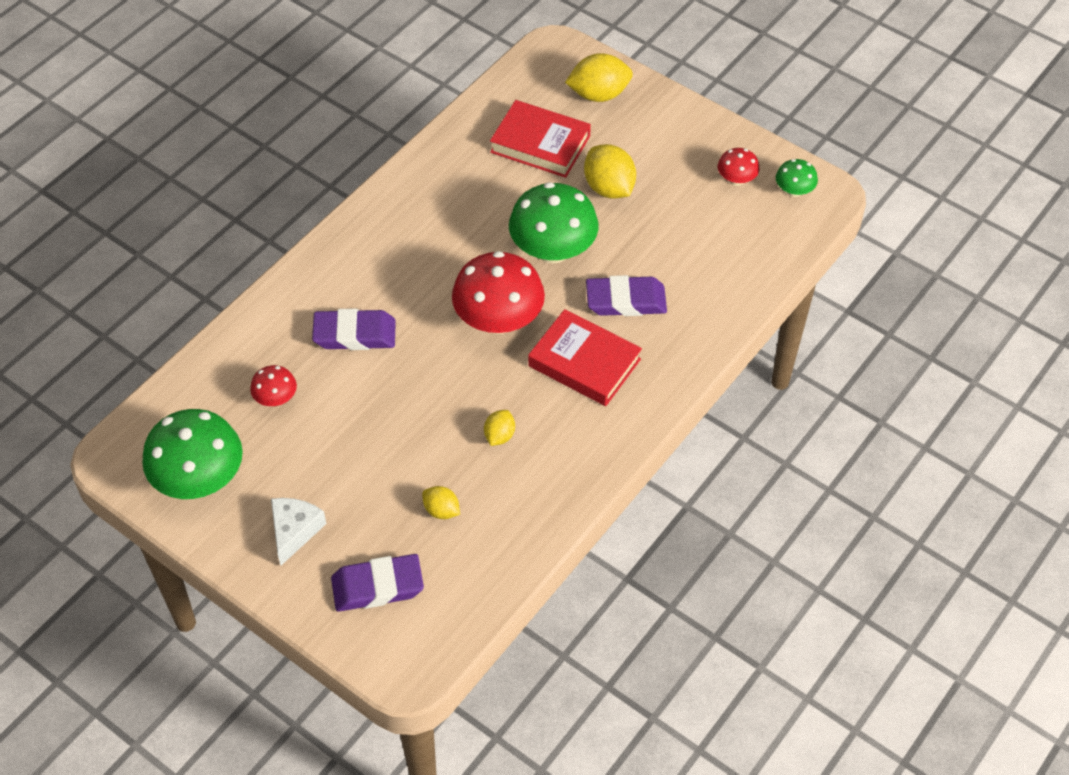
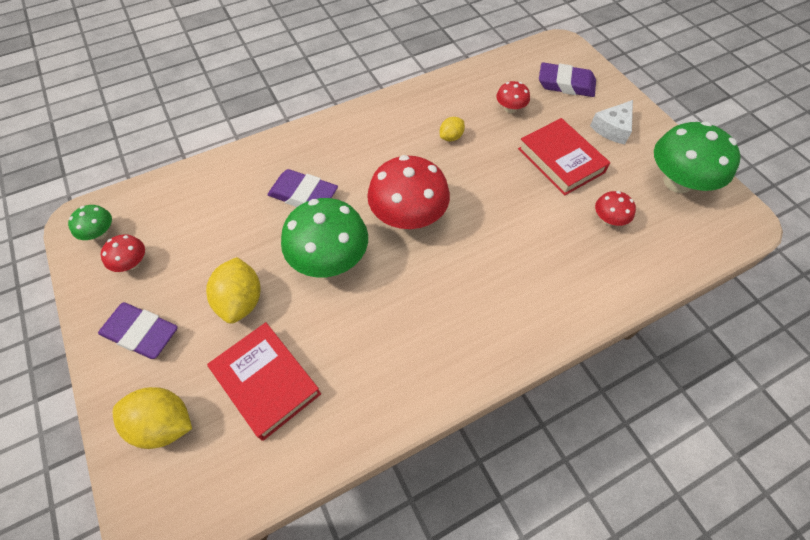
camera: 155 degrees left, 5 degrees up
purple eraser [312,309,396,350] -> purple eraser moved to [98,302,178,359]
yellow lemon [422,486,460,519] -> red mushroom [496,81,530,113]
red book [528,309,642,406] -> red book moved to [518,118,610,196]

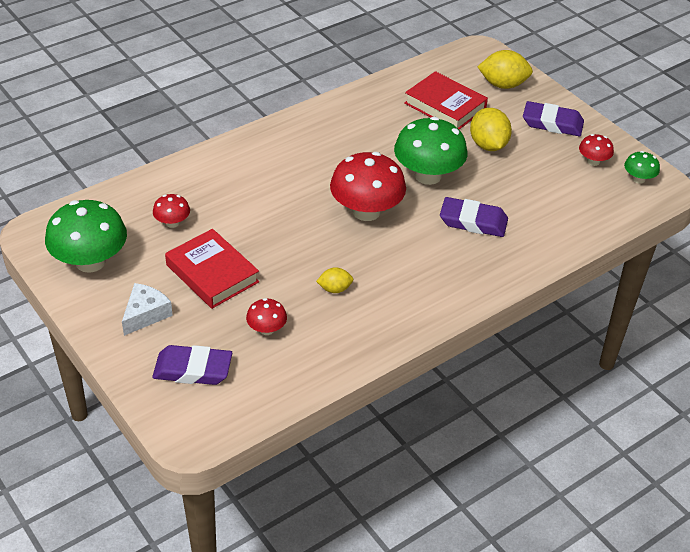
camera: 170 degrees right, 15 degrees down
yellow lemon [440,117,465,141] -> yellow lemon turned 45 degrees clockwise [316,267,353,293]

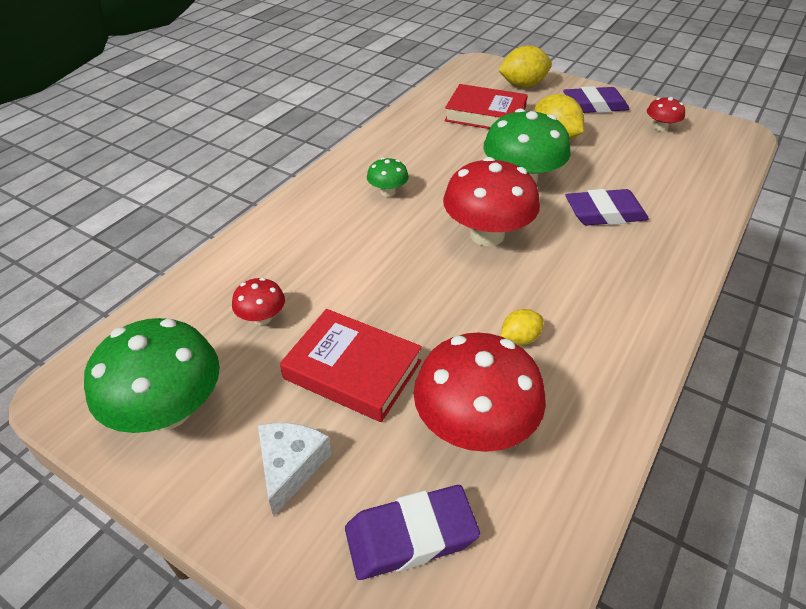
camera: 20 degrees left, 0 degrees up
red mushroom [246,298,287,335] -> red mushroom [414,333,546,452], size x2.06
green mushroom [624,151,660,184] -> green mushroom moved to [367,158,409,197]

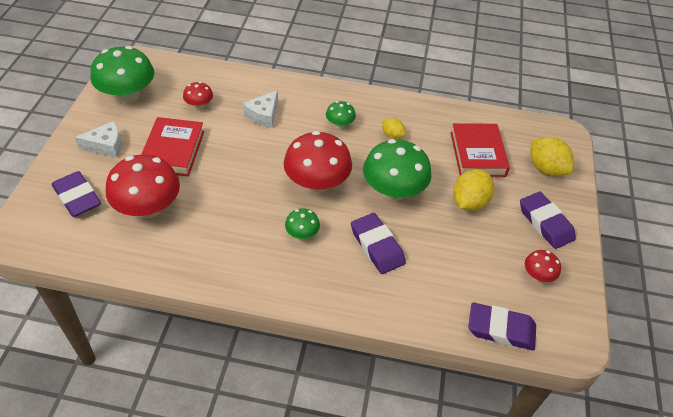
camera: 65 degrees right, 5 degrees up
yellow lemon [501,309,544,345] -> yellow lemon moved to [382,118,406,139]
none -> white cheese [243,90,278,128]
none -> green mushroom [285,208,320,239]
none -> purple eraser [468,302,536,350]

